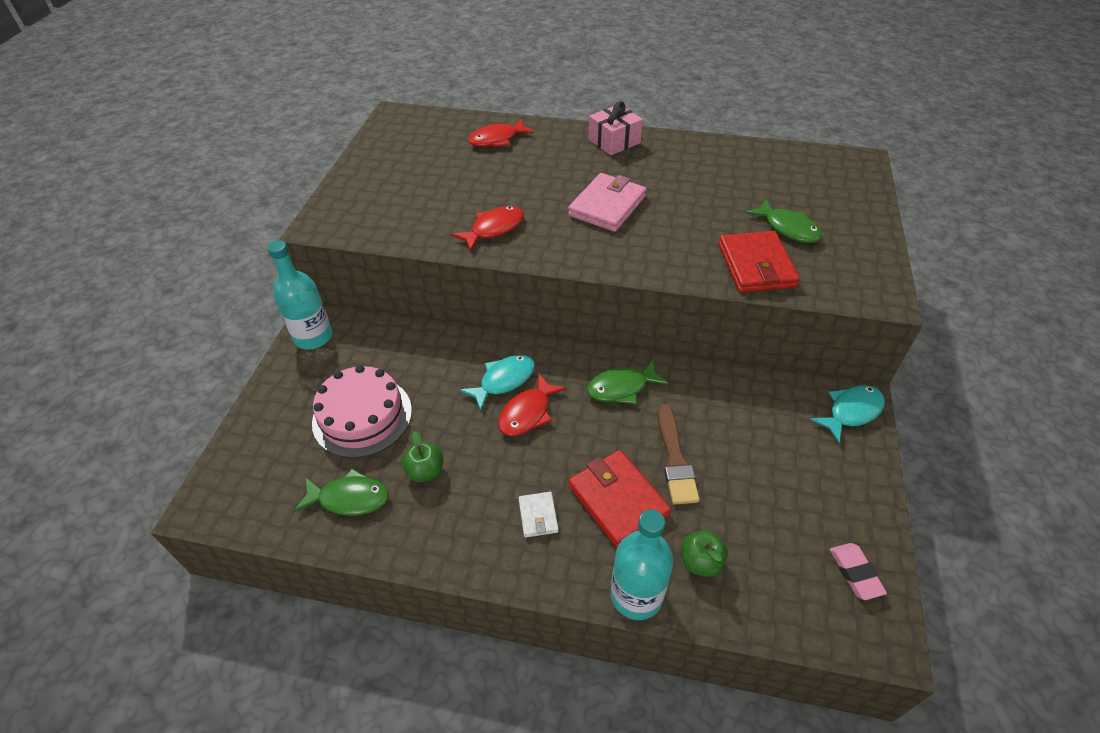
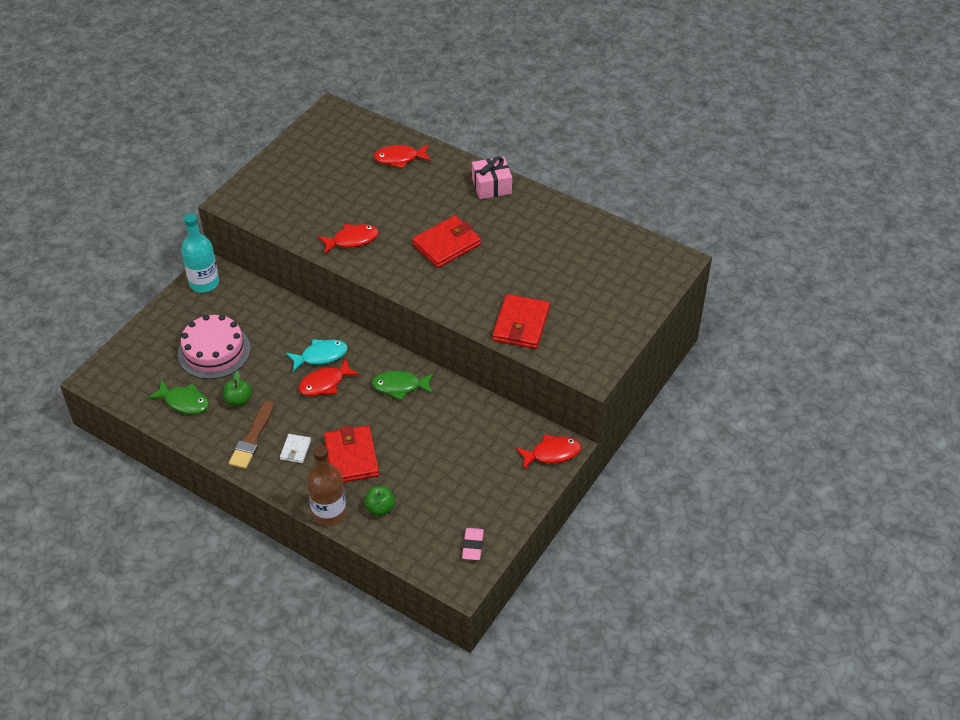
camera: 20 degrees right, 0 degrees up
pink wallet [568,173,647,232] -> red wallet [412,216,481,268]
turquoise bottle [611,509,673,620] -> brown bottle [307,445,346,526]
brown brush [657,404,700,505] -> brown brush moved to [229,401,274,469]
green fish [746,199,822,243] -> none
turquoise fish [810,385,885,443] -> red fish [516,435,581,470]

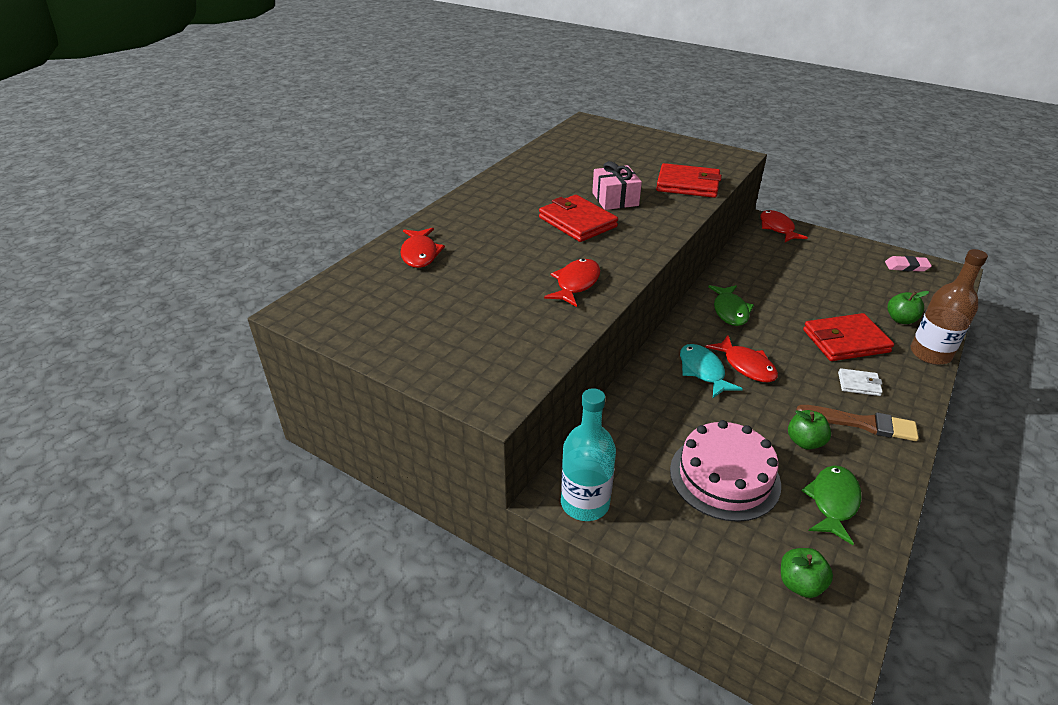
camera: 90 degrees left, 10 degrees down
red fish [318,224,379,254] -> red fish turned 45 degrees clockwise [544,259,600,307]
pink gift [472,157,512,199] -> pink gift moved to [592,161,642,210]
none -> green apple [781,548,833,598]

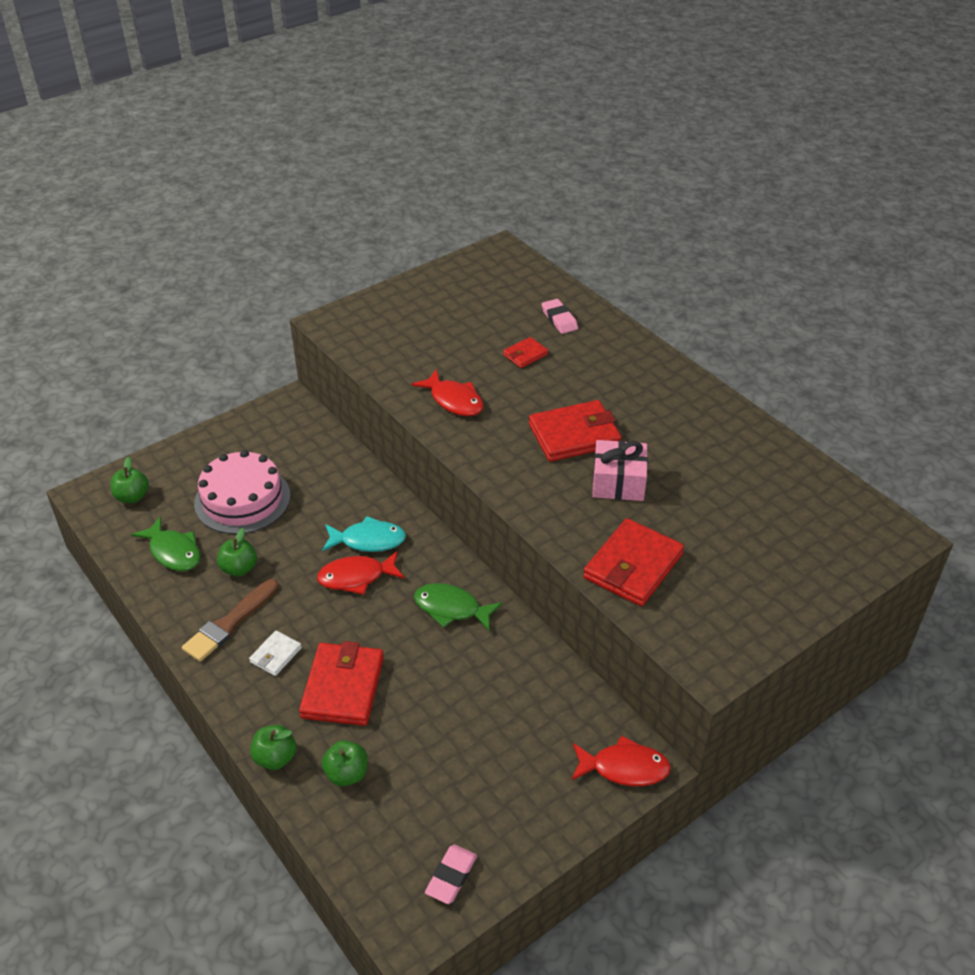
camera: 110 degrees right, 5 degrees up
red fish [400,228,445,268] -> pink eraser [542,299,578,334]
turquoise bottle [561,388,616,521] -> none
brown bottle [911,249,988,365] -> green apple [250,725,296,770]
none -> red wallet [503,337,548,368]

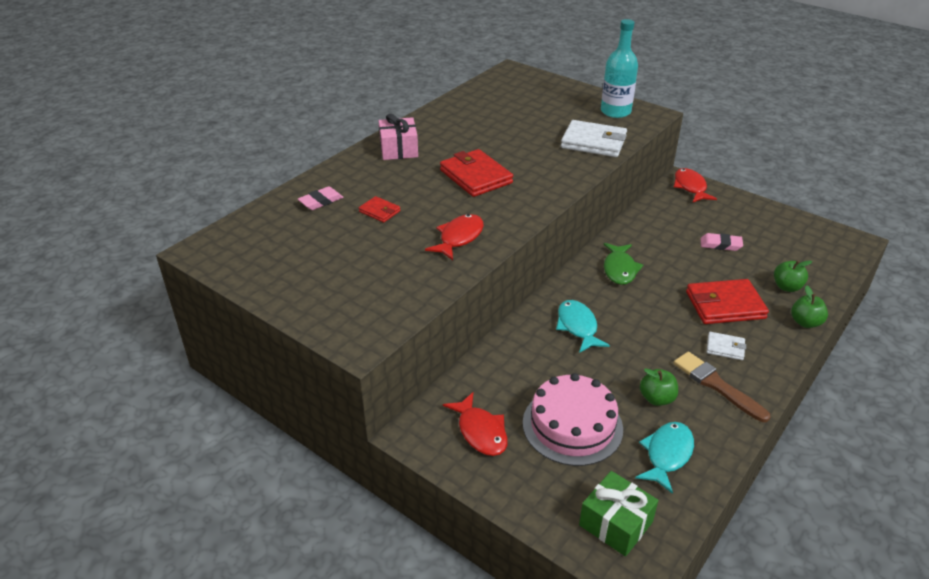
camera: 105 degrees left, 5 degrees down
green apple [110,457,149,503] -> green gift [579,471,658,556]
green fish [131,516,200,571] -> turquoise fish [635,422,694,494]
brown brush [182,579,279,662] -> brown brush turned 150 degrees counterclockwise [674,352,770,422]
red fish [317,551,405,595] -> red fish moved to [443,392,508,456]
pink eraser [425,845,477,904] -> pink eraser moved to [701,233,743,251]
red wallet [583,518,684,606] -> white wallet [561,120,627,157]
pink gift [592,440,648,501] -> pink gift moved to [379,114,418,160]
none -> turquoise bottle [601,19,638,118]

